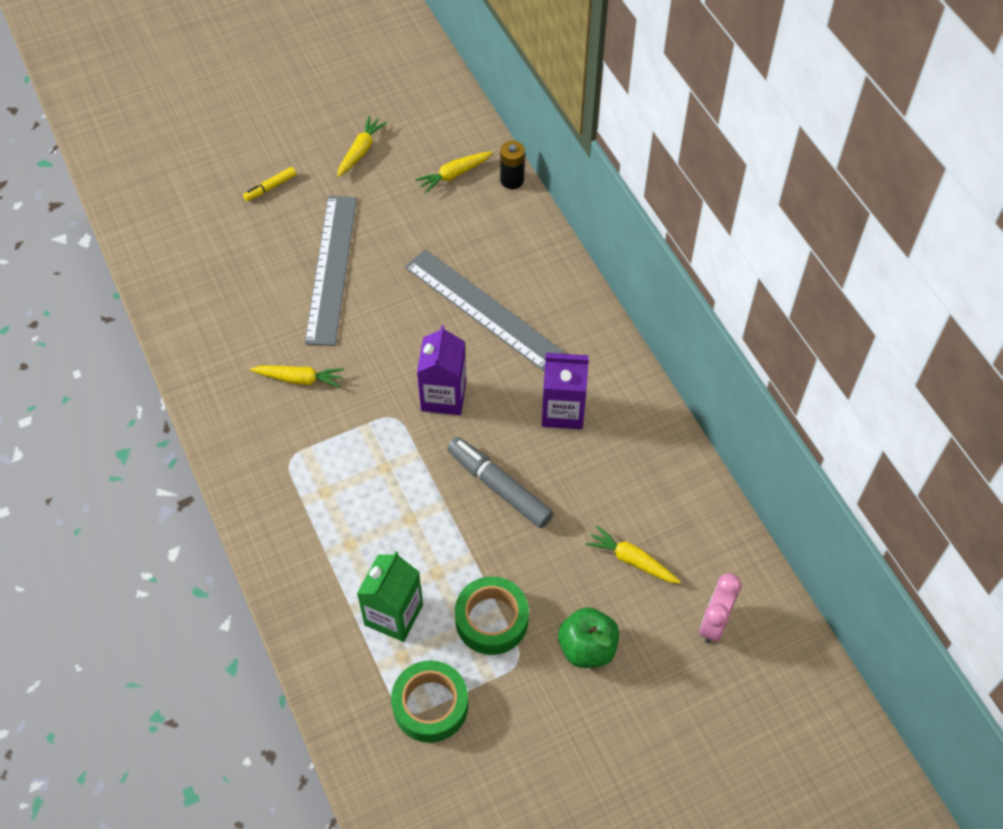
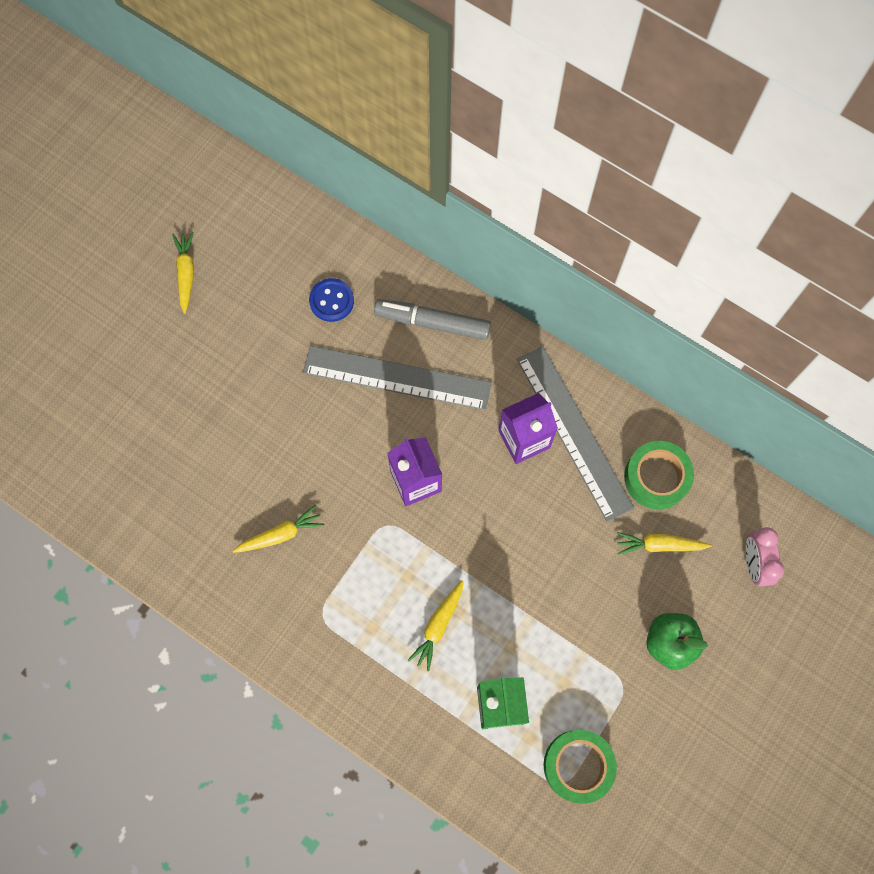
camera: 30 degrees left, 15 degrees up
yellow marker [243,167,296,201] -> none
grey ruler [305,196,357,346] -> grey ruler moved to [517,346,634,522]
yellow carrot [415,151,493,193] -> yellow carrot moved to [408,580,464,671]
grey marker [447,437,554,528] -> grey marker moved to [374,299,491,340]
green tape [455,576,529,655] -> green tape moved to [624,441,694,510]
black battery [500,141,525,189] -> none
none -> blue button [309,278,354,322]

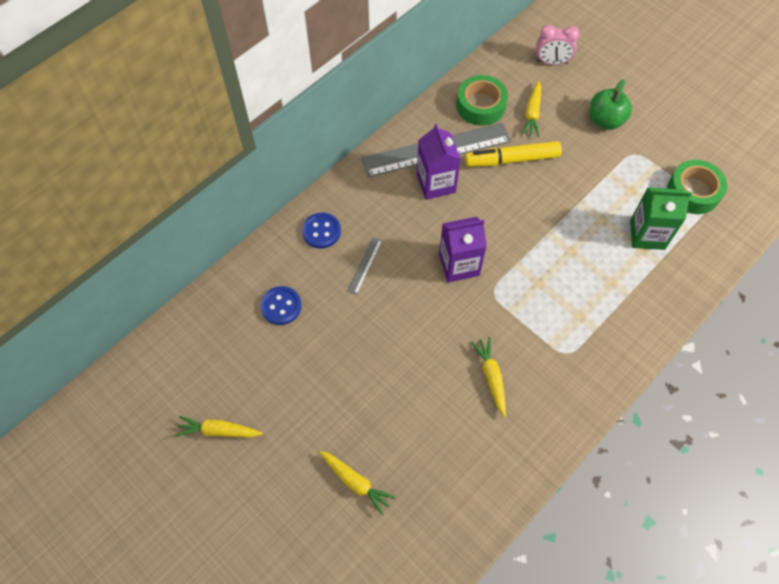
camera: 80 degrees left, 10 degrees down
grey ruler [303,345,492,410] -> grey ruler [347,237,382,295], size x0.41
grey marker [374,299,491,340] -> blue button [302,213,341,249]
yellow carrot [408,580,464,671] -> yellow carrot moved to [319,451,396,515]
none -> yellow marker [465,141,562,167]

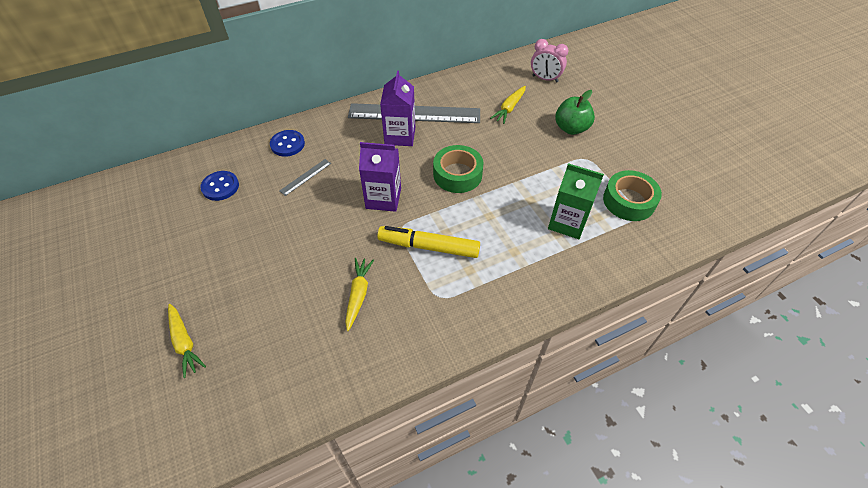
camera: 20 degrees right, 10 degrees down
yellow carrot [175,416,263,437] -> none
green tape [456,75,508,126] -> green tape moved to [433,145,484,193]
yellow marker [465,141,562,167] -> yellow marker moved to [377,226,480,258]

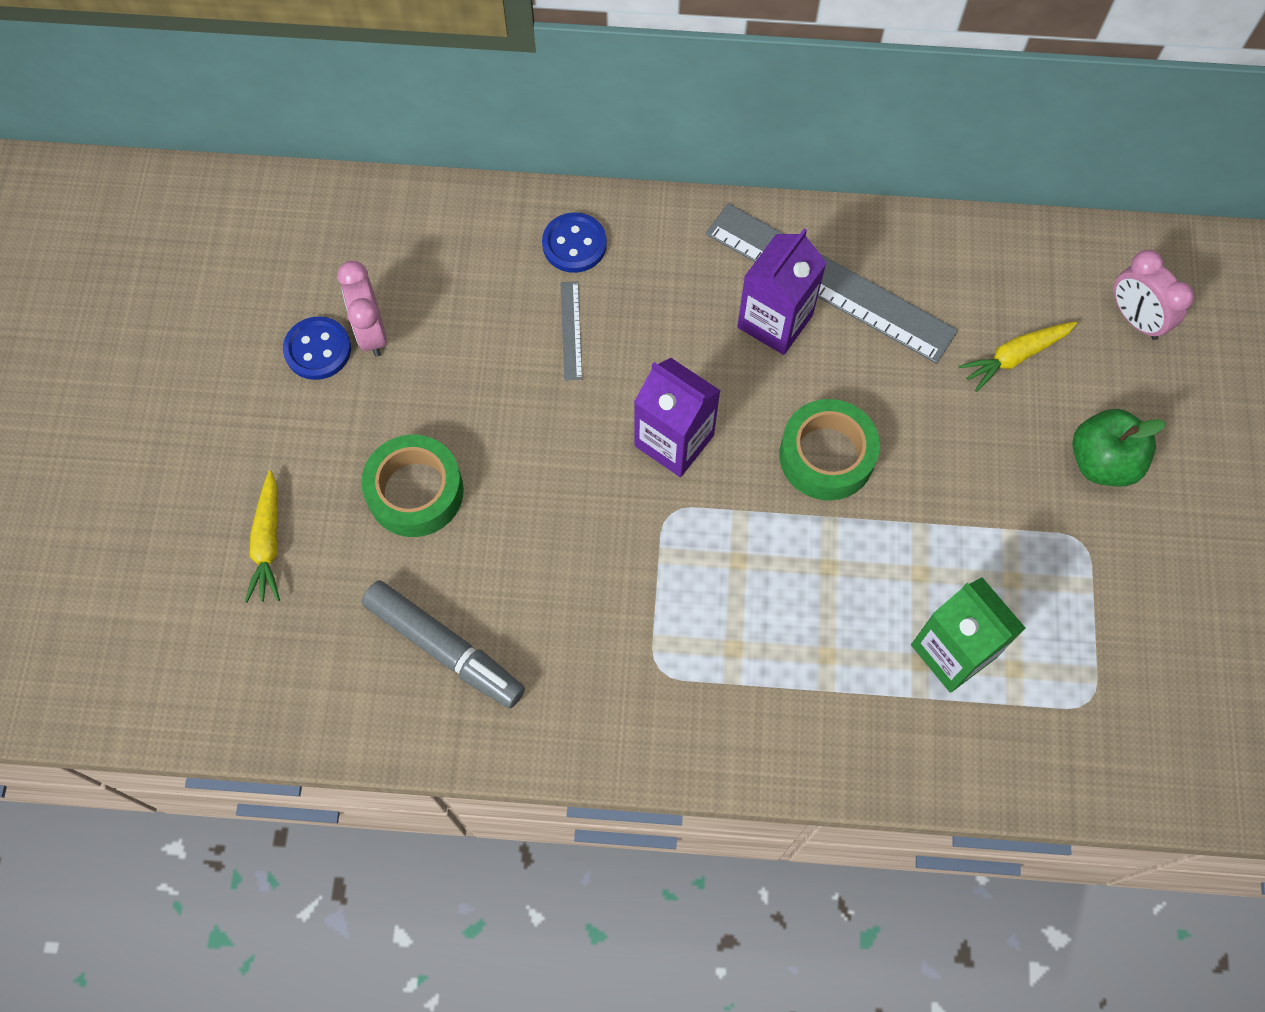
camera: 30 degrees right, 15 degrees up
blue button [200,171,239,201] -> blue button moved to [283,316,351,380]
grey ruler [280,159,331,196] -> grey ruler turned 75 degrees counterclockwise [561,281,582,380]
yellow carrot [345,258,374,331] -> none
yellow marker [377,226,480,258] -> none
green tape [603,170,662,221] -> green tape moved to [361,435,464,537]
none -> pink clock [337,261,387,357]
none -> grey marker [362,580,525,709]

